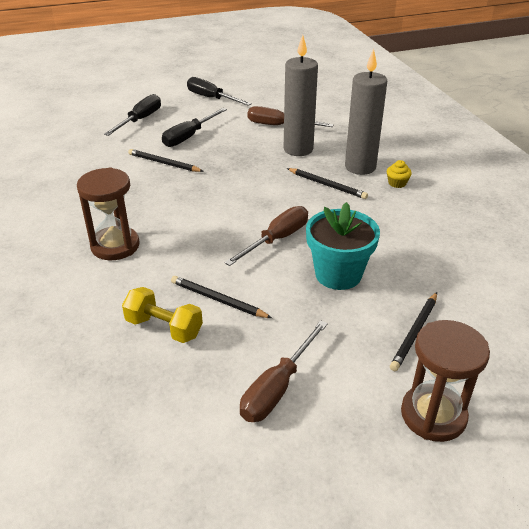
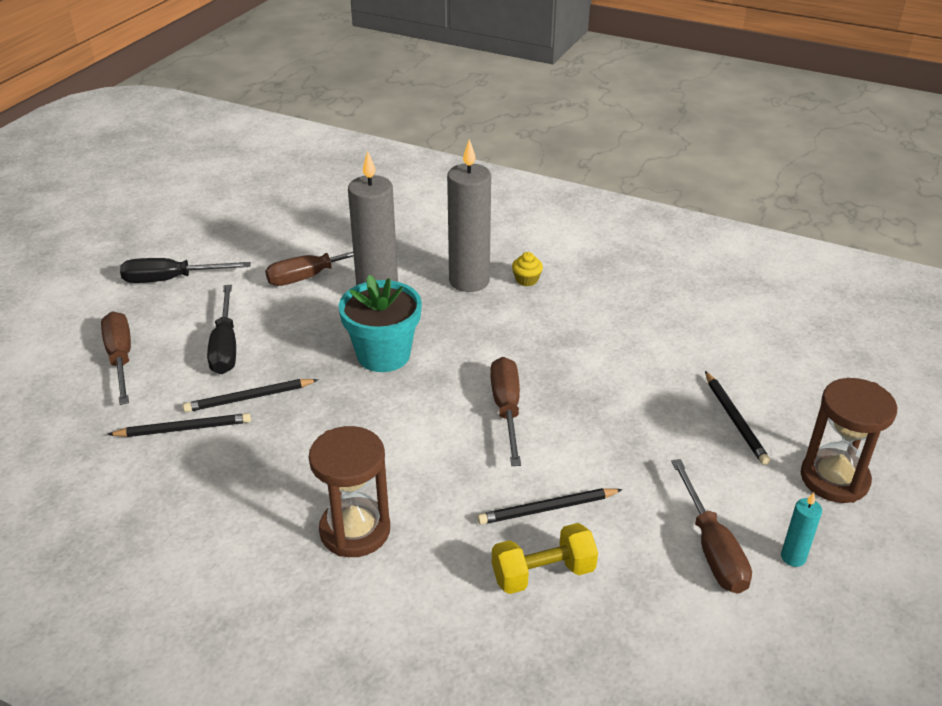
camera: 45 degrees left, 0 degrees up
black screwdriver [104,94,161,136] -> brown screwdriver [101,311,131,405]
black pencil [287,168,368,199] -> black pencil moved to [107,413,251,437]
turquoise flower pot [306,202,380,290] -> turquoise flower pot moved to [339,275,422,372]
none -> turquoise candle [781,492,822,567]

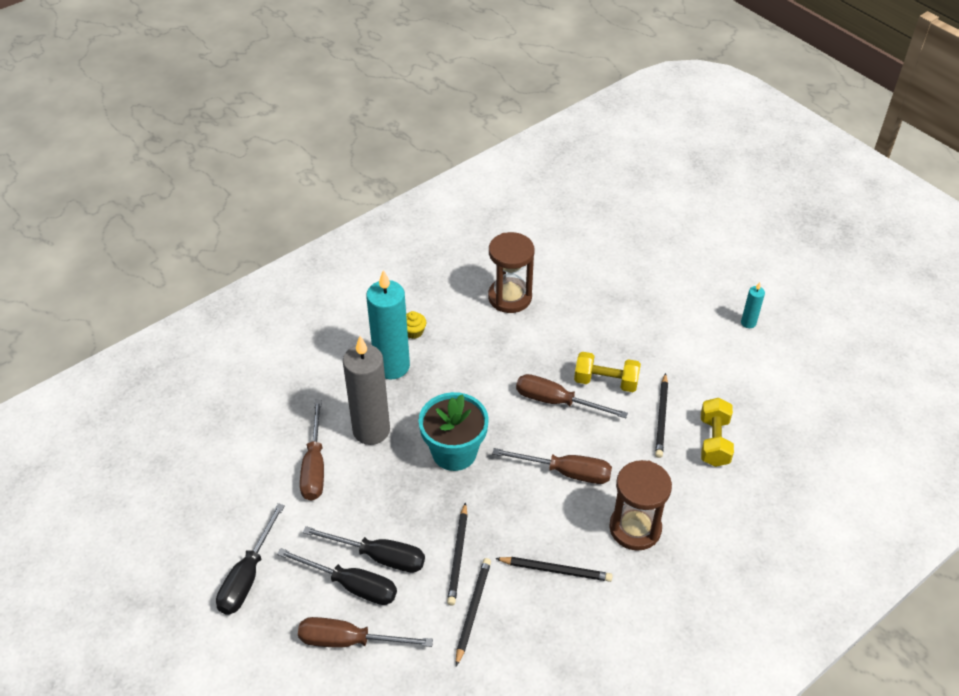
camera: 65 degrees left, 10 degrees up
grey candle [447,139,491,292] -> turquoise candle [366,270,410,379]
brown screwdriver [671,459,752,594] -> brown screwdriver moved to [492,448,612,484]
black pencil [705,371,770,465] -> black pencil moved to [495,557,613,582]
brown hourglass [801,378,897,503] -> brown hourglass moved to [488,232,535,313]
none -> black screwdriver [277,548,397,605]
none -> yellow dumbbell [574,352,641,392]

